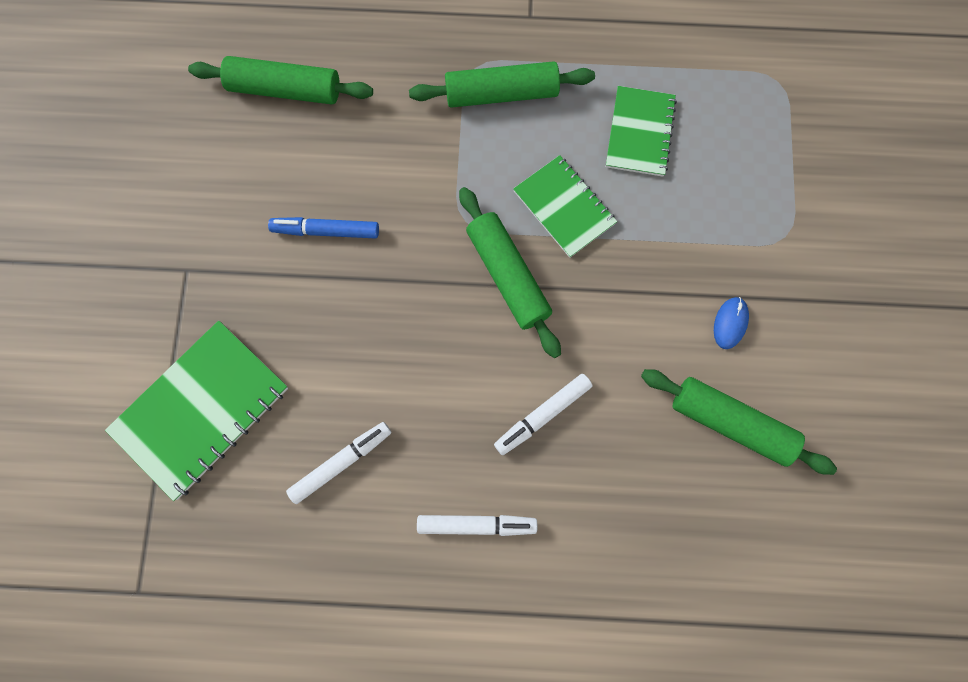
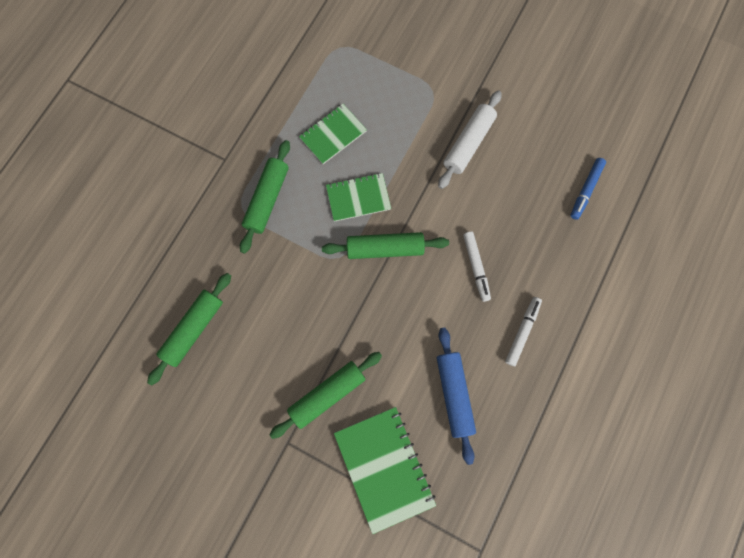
camera: 65 degrees left, 0 degrees up
blue marker [268,217,379,239] -> blue marker moved to [570,158,606,220]
white marker [286,422,391,504] -> blue rolling pin [437,328,476,465]
green notebook [606,86,677,177] -> green notebook turned 75 degrees counterclockwise [299,104,367,164]
green rolling pin [641,369,837,475] -> green rolling pin moved to [269,352,382,439]
blue mouse [714,297,749,349] -> white rolling pin [438,91,502,189]

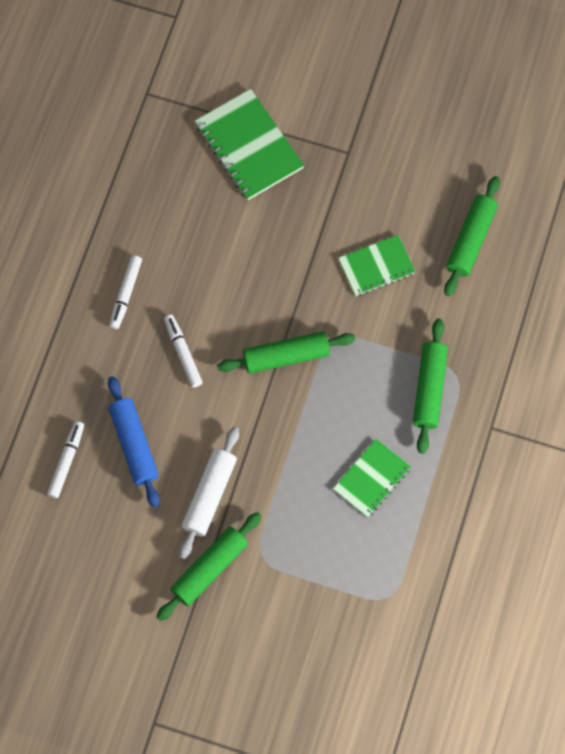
camera: 170 degrees right, 5 degrees down
green rolling pin [269,352,382,439] -> green rolling pin moved to [156,512,262,621]
green notebook [326,173,391,222] -> green notebook moved to [338,235,416,296]
blue rolling pin [437,328,476,465] -> blue rolling pin moved to [108,376,160,508]
blue marker [570,158,606,220] -> white marker [47,421,84,498]

